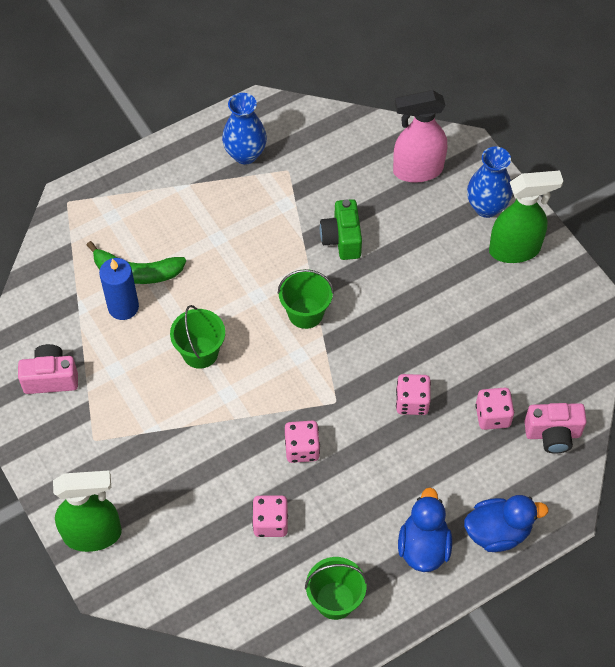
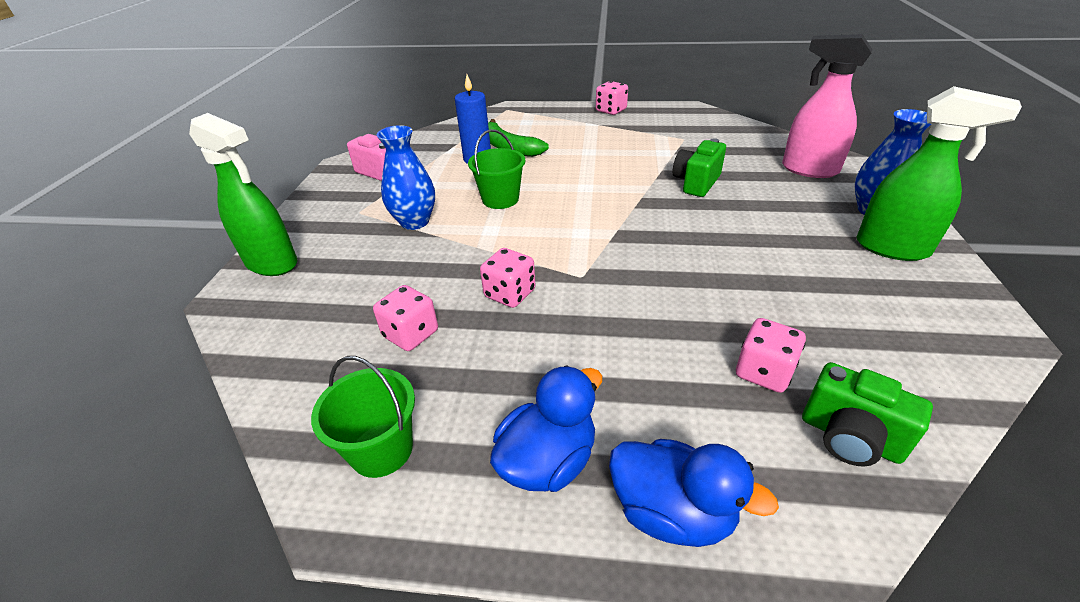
camera: 40 degrees right, 20 degrees down
blue vase [222,93,267,164] -> blue vase moved to [377,125,435,230]
green bucket [278,269,334,329] -> none
pink dice [396,374,431,415] -> pink dice moved to [596,81,628,115]
pink camera [524,403,587,454] -> green camera [802,362,933,466]

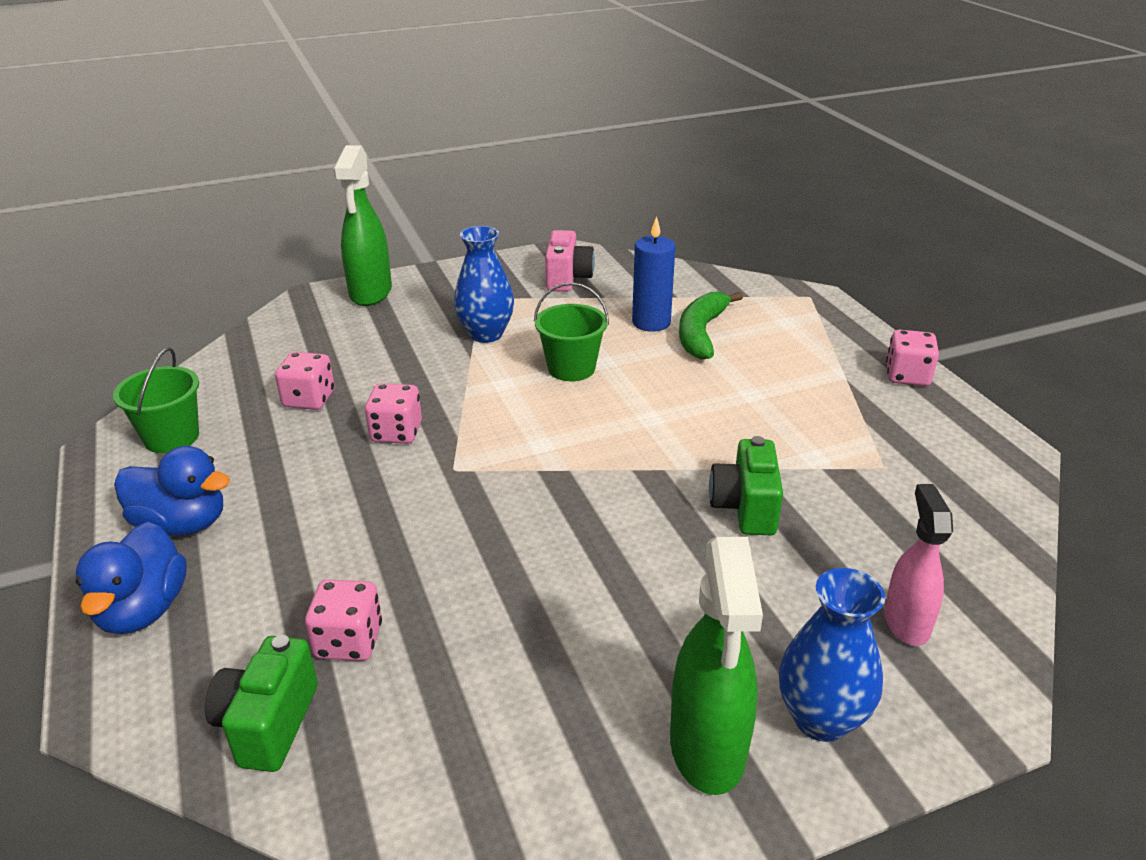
camera: 60 degrees right, 5 degrees down
green camera [673,138,726,197] -> green camera turned 90 degrees counterclockwise [709,436,783,535]
pink spray bottle [782,34,872,178] -> pink spray bottle [884,484,953,646], size x0.65

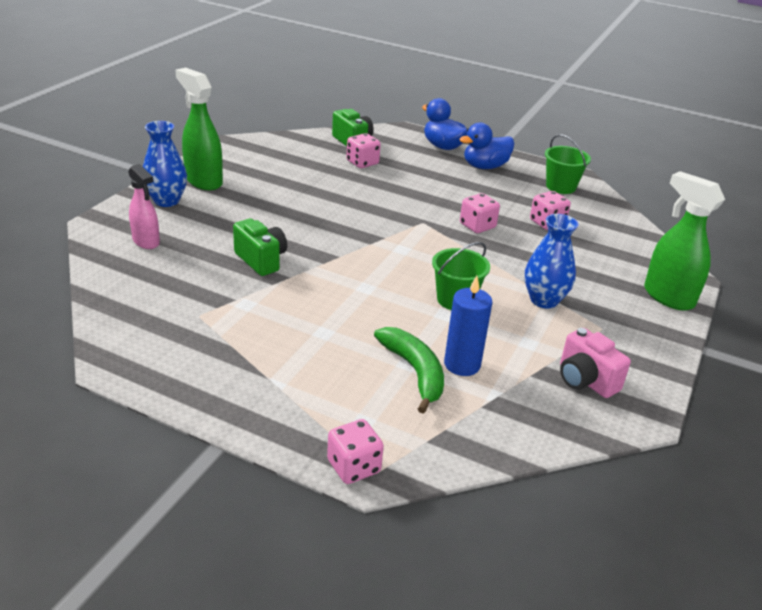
camera: 135 degrees right, 0 degrees up
pink dice [886,329,939,386] -> pink dice moved to [327,419,384,484]

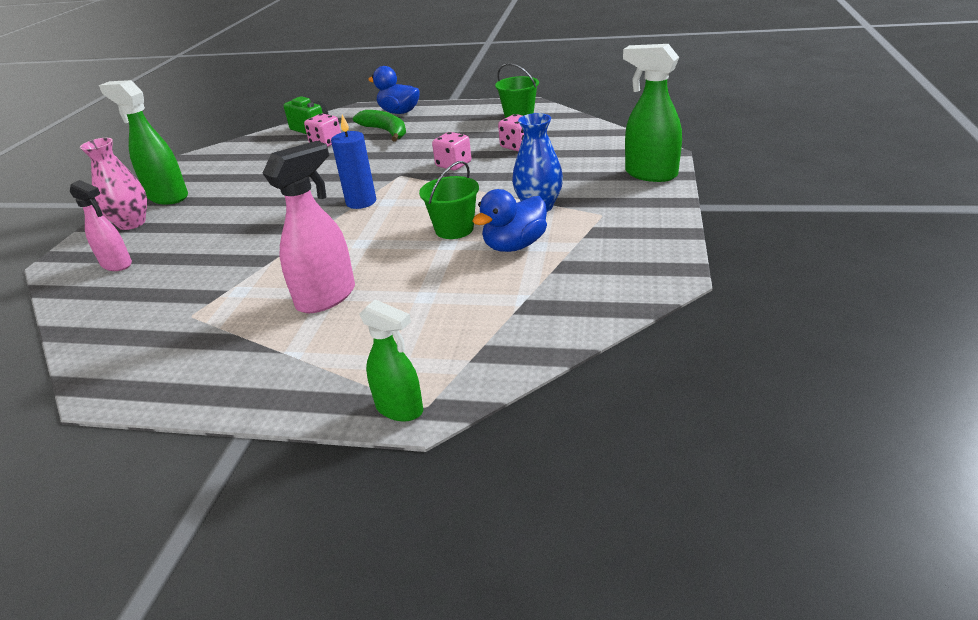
camera: 10 degrees left, 0 degrees up
blue vase [143,121,187,207] -> pink vase [80,138,147,230]
green camera [233,219,287,276] -> none
pink dice [327,419,384,484] -> green spray bottle [359,299,423,422]
green banana [374,327,444,414] -> green banana moved to [353,110,406,142]
blue candle [444,276,492,376] -> blue candle moved to [331,115,376,209]
blue duck [459,122,515,169] -> blue duck moved to [472,189,547,252]
pink camera [560,328,631,398] -> none
none -> pink spray bottle [263,141,355,313]

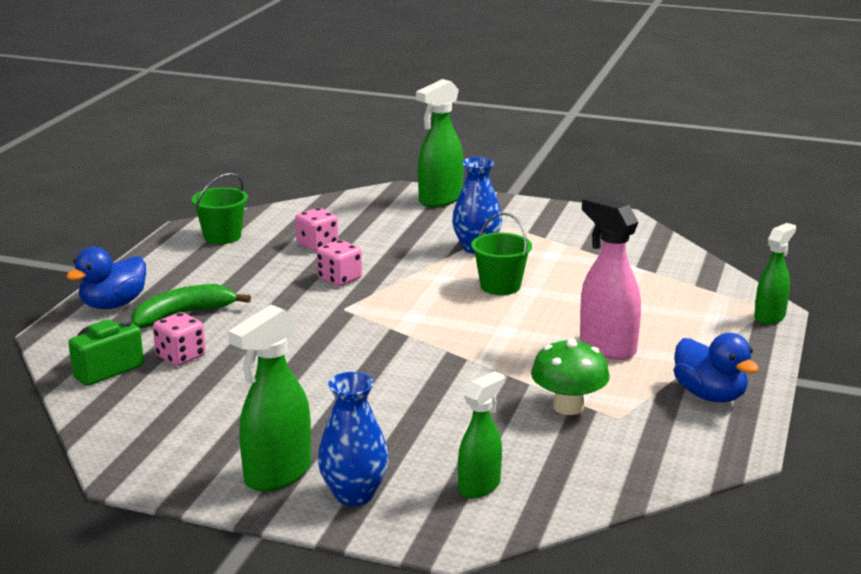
camera: 85 degrees left, 10 degrees down
pink spray bottle [70,180,132,271] -> green spray bottle [458,371,505,498]
pink vase [80,138,147,230] -> blue vase [318,372,389,506]
blue candle [331,115,376,209] -> none
blue duck [472,189,547,252] -> blue duck moved to [674,333,759,402]
none -> green mushroom [531,338,610,415]

